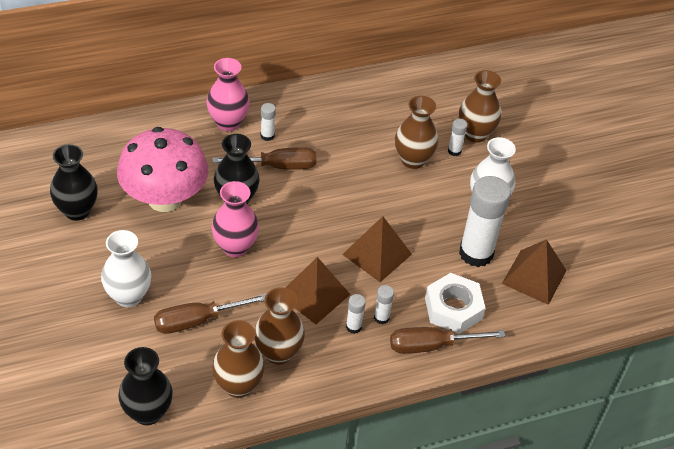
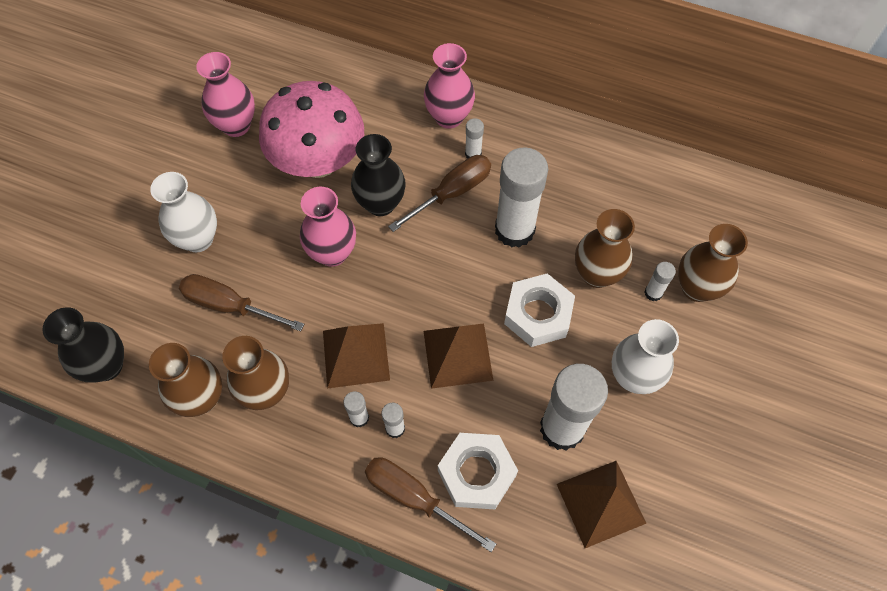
camera: 45 degrees right, 15 degrees up
black vase [50,144,98,221] -> pink vase [196,52,255,137]
brown screwdriver [213,147,316,170] -> brown screwdriver turned 75 degrees counterclockwise [388,155,491,232]
none -> white glue stick [495,147,548,248]
none -> white nut [504,273,575,347]

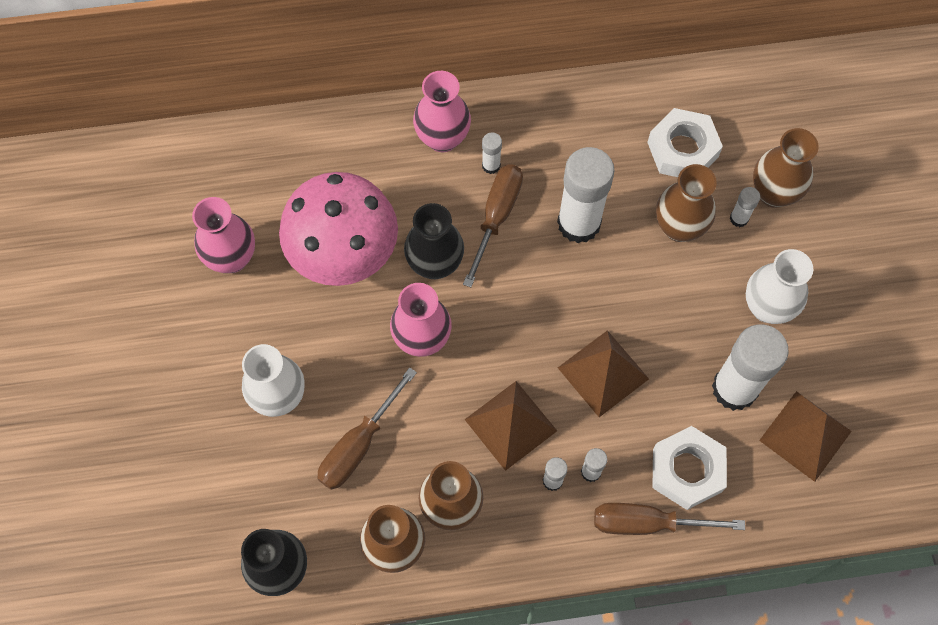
camera: 30 degrees left, 5 degrees up
brown screwdriver [179,274,304,331] -> brown screwdriver turned 45 degrees counterclockwise [317,367,417,490]
white nut [504,273,575,347] -> white nut moved to [647,108,723,177]

